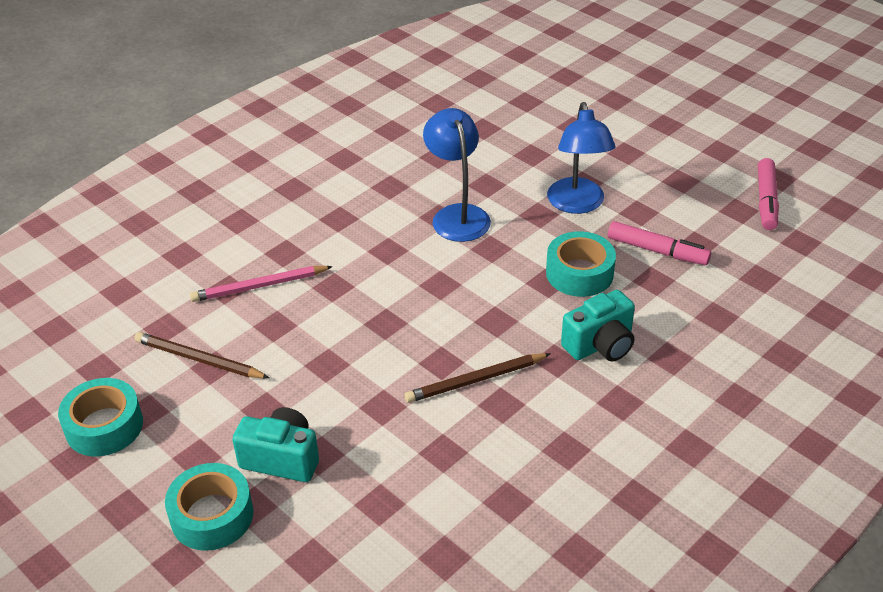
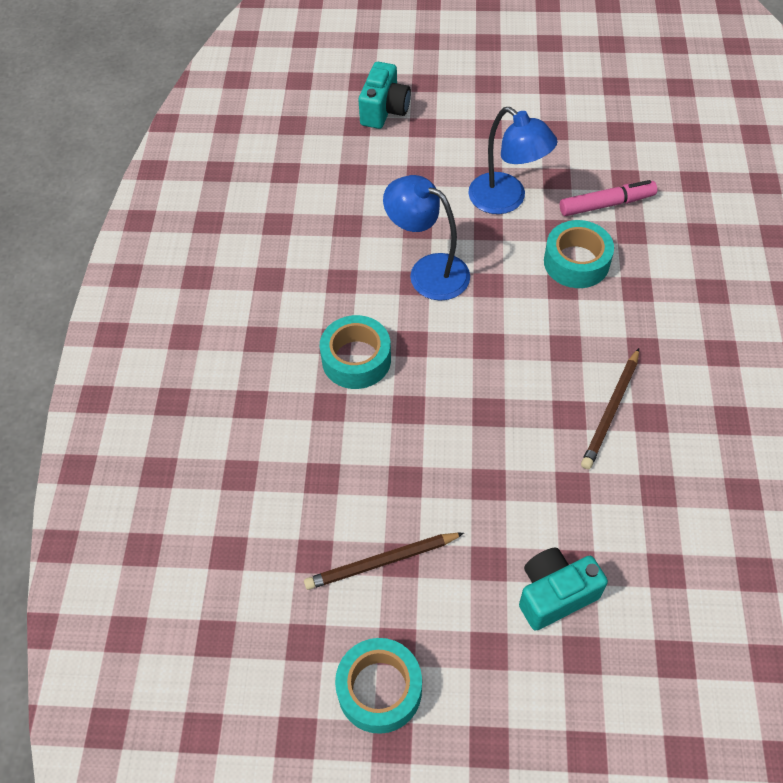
camera: 40 degrees left, 15 degrees up
turquoise tape [165,463,253,551] -> turquoise tape moved to [320,315,391,389]
pink pencil [190,266,333,302] -> none
turquoise camera [561,290,635,362] -> turquoise camera moved to [359,62,411,129]
pink marker [758,158,779,230] -> none

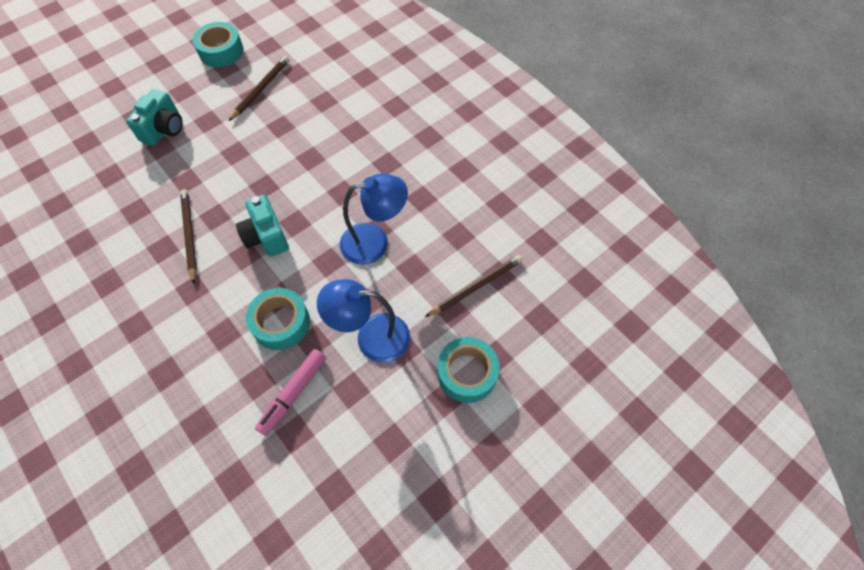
camera: 135 degrees right, 5 degrees up
turquoise tape [320,315,391,389] -> turquoise tape moved to [438,337,500,403]
turquoise camera [359,62,411,129] -> turquoise camera moved to [236,194,289,257]
none -> brown pencil [425,255,523,317]

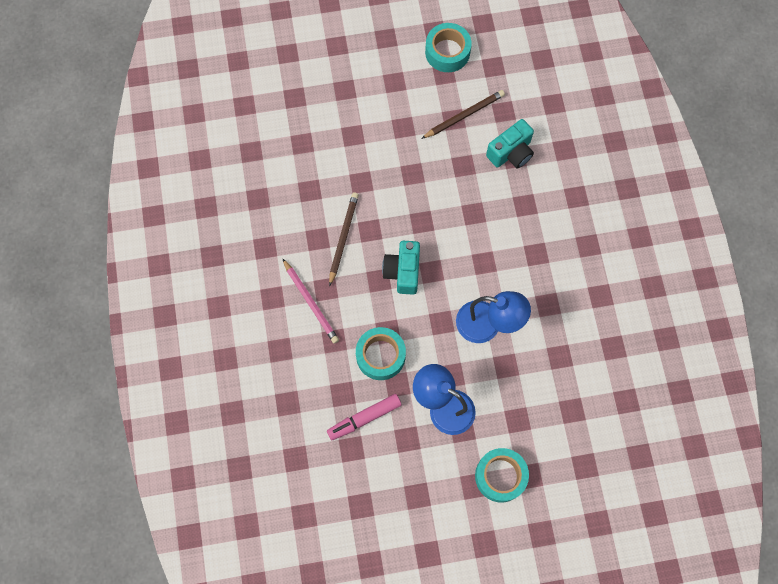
camera: 30 degrees right, 10 degrees up
turquoise camera [126,89,183,146] -> turquoise camera moved to [486,119,534,168]
brown pencil [425,255,523,317] -> none
none -> pink pencil [282,258,339,344]

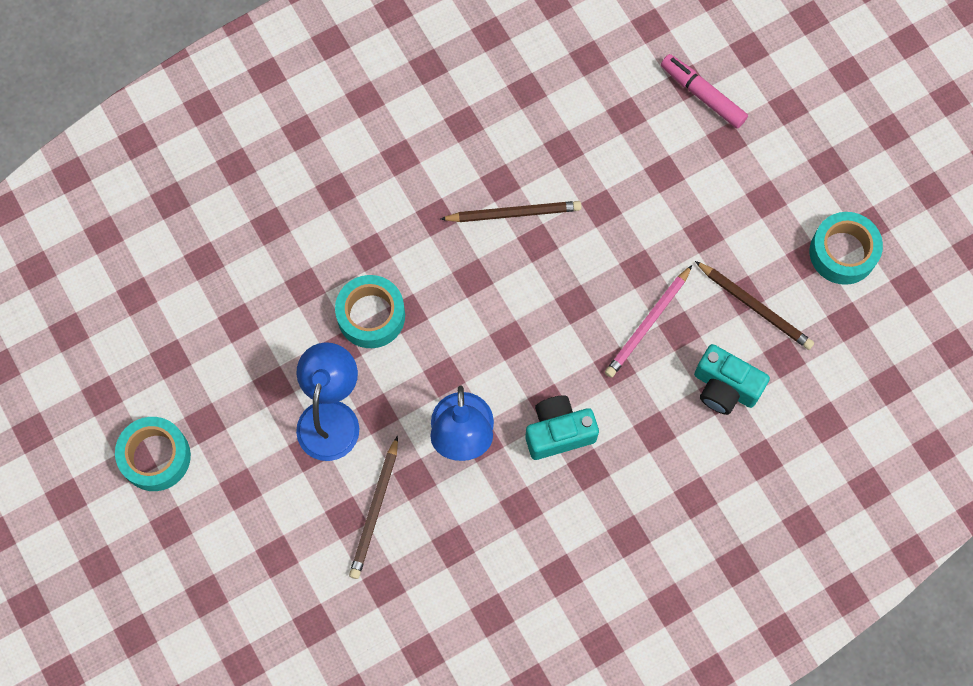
camera: 70 degrees right, 0 degrees up
pink pencil [282,258,339,344] -> pink pencil moved to [605,265,692,378]
pink marker [327,394,402,440] -> pink marker moved to [661,54,748,128]
turquoise camera [382,241,420,295] -> turquoise camera moved to [525,395,599,460]
turquoise tape [475,448,529,503] -> turquoise tape moved to [115,417,191,491]
none -> brown pencil [349,436,398,579]

